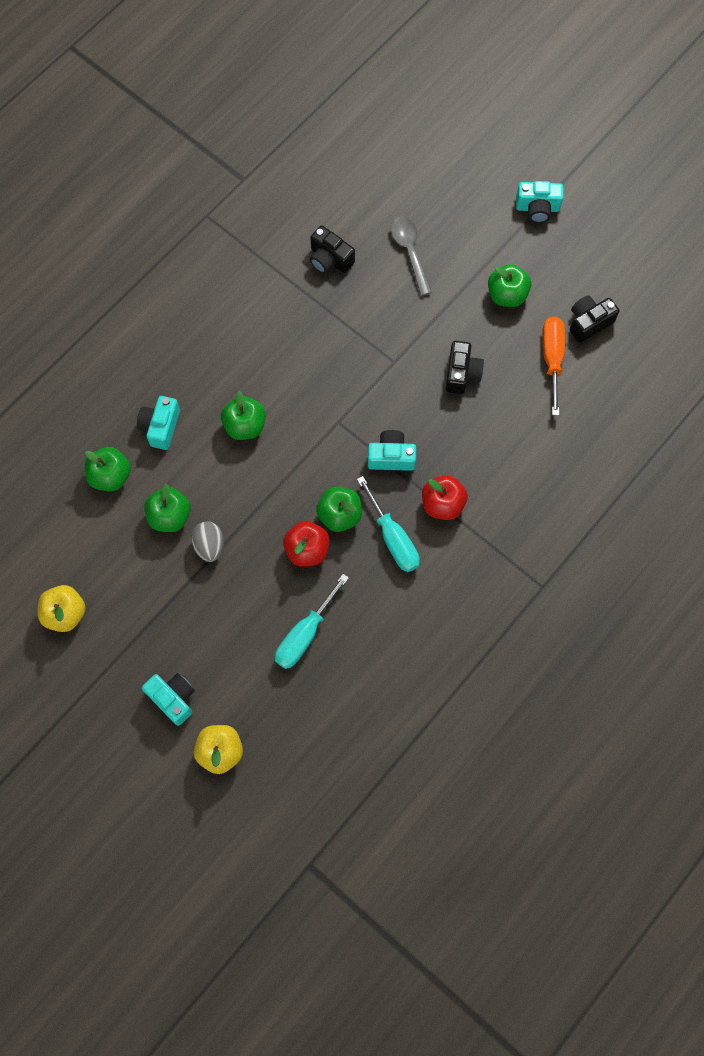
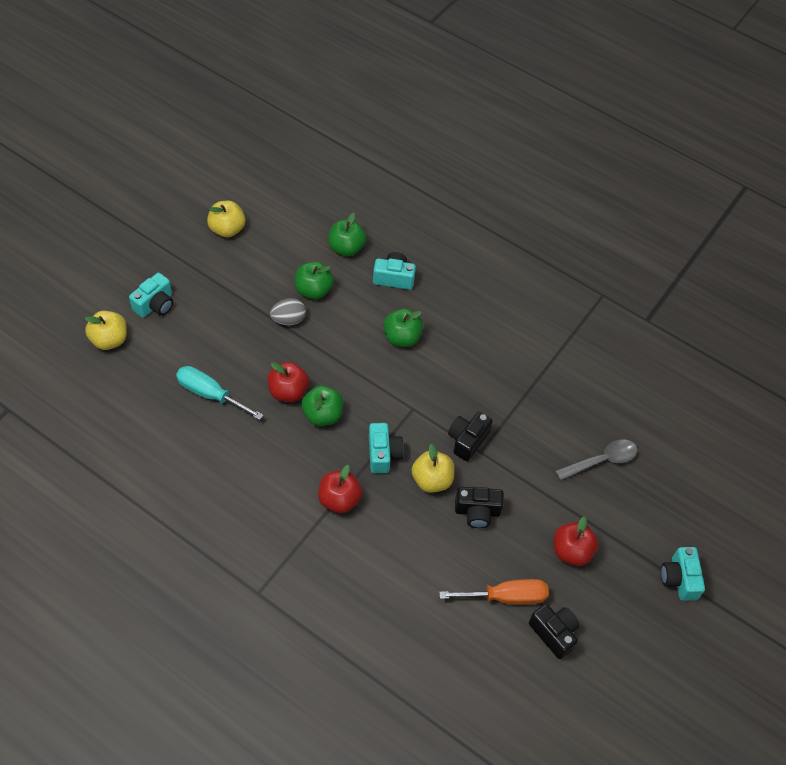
camera: 80 degrees right, 15 degrees down
black camera [310,226,355,274] -> black camera moved to [448,412,493,461]
turquoise screwdriver [357,476,420,572] -> none
green apple [488,264,531,307] -> red apple [554,517,598,566]
none -> yellow apple [412,444,455,493]

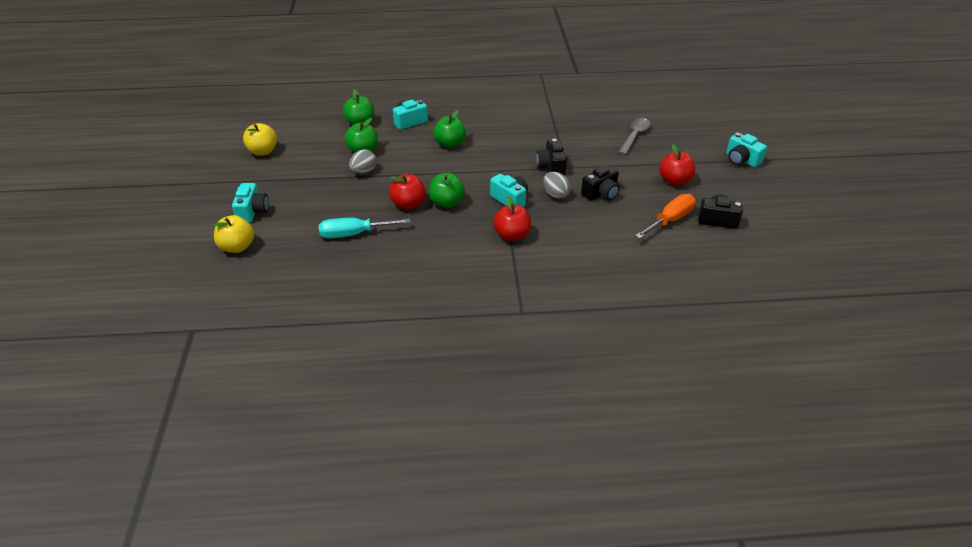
camera: 35 degrees left, 15 degrees down
yellow apple [412,444,455,493] -> grey egg [543,172,571,199]

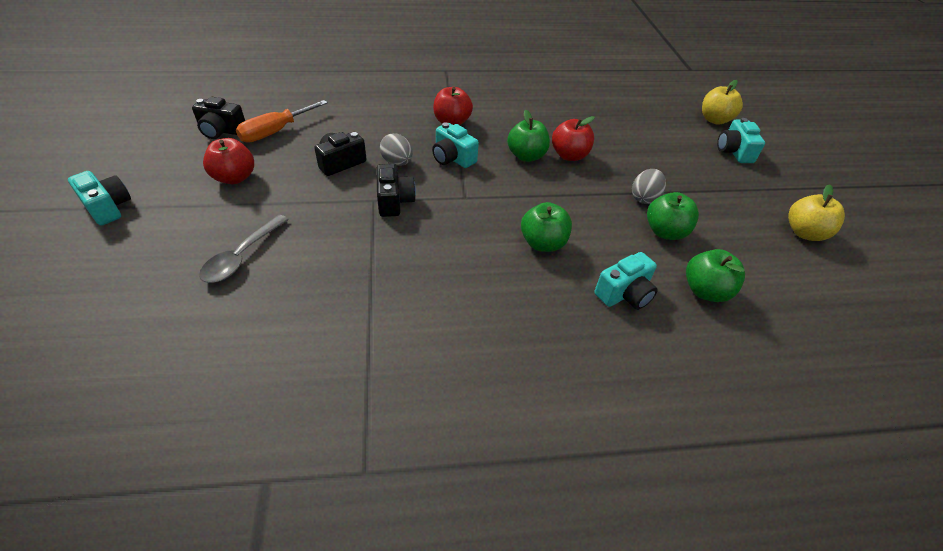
camera: 175 degrees right, 5 degrees up
turquoise screwdriver [319,218,410,238] -> none

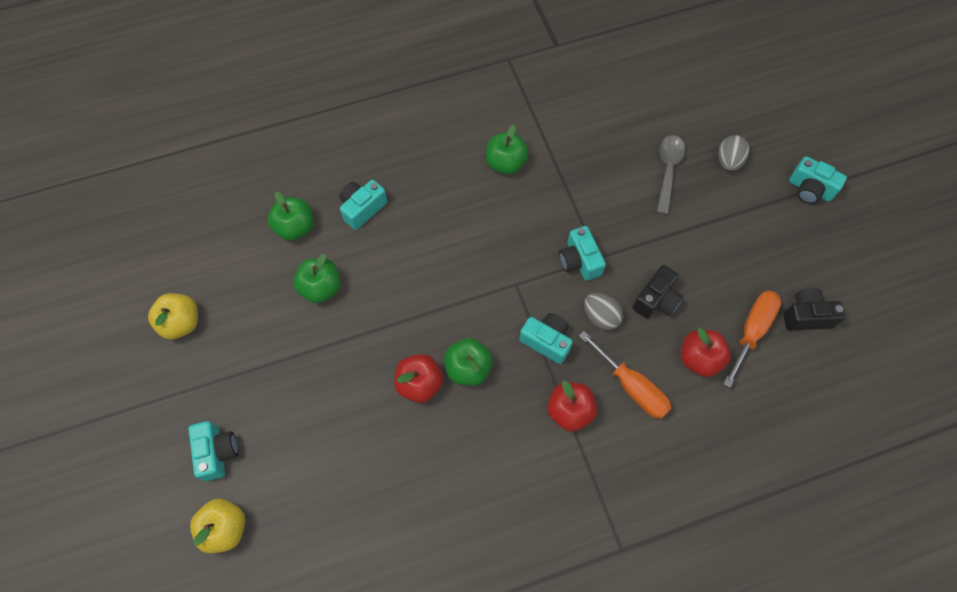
camera: 170 degrees right, 20 degrees up
red apple [203,138,254,184] -> red apple moved to [681,328,731,377]
black camera [377,164,416,217] -> turquoise camera [559,226,606,281]
green apple [521,202,572,252] -> green apple moved to [486,125,529,174]
grey egg [632,169,666,204] -> grey egg moved to [718,135,749,171]
none -> orange screwdriver [579,331,671,419]

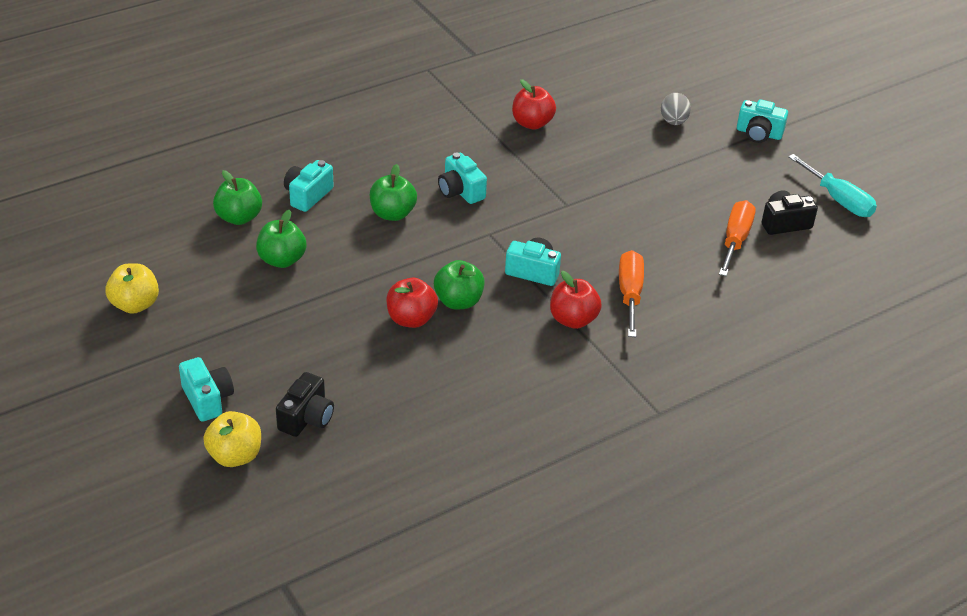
camera: 15 degrees left, 25 degrees down
green apple [486,125,529,174] -> green apple moved to [370,164,417,221]
turquoise camera [559,226,606,281] -> turquoise camera moved to [438,153,487,204]
orange screwdriver [579,331,671,419] -> orange screwdriver turned 120 degrees counterclockwise [619,250,644,337]
grey egg [584,293,623,330] -> none
black camera [632,265,683,319] -> black camera moved to [276,372,334,437]
grey spoon [657,135,685,214] -> none
red apple [681,328,731,377] -> red apple moved to [512,79,556,129]
none -> turquoise screwdriver [788,154,877,217]

